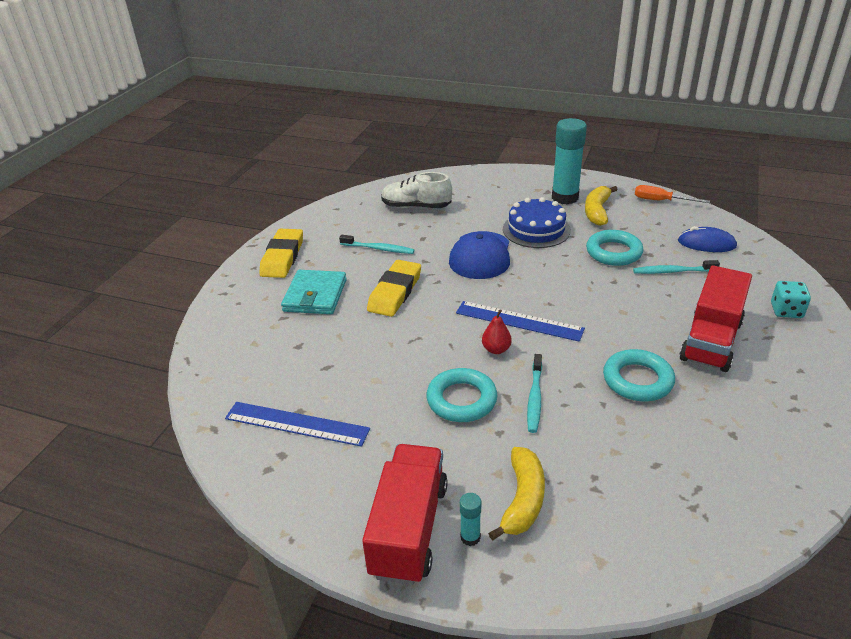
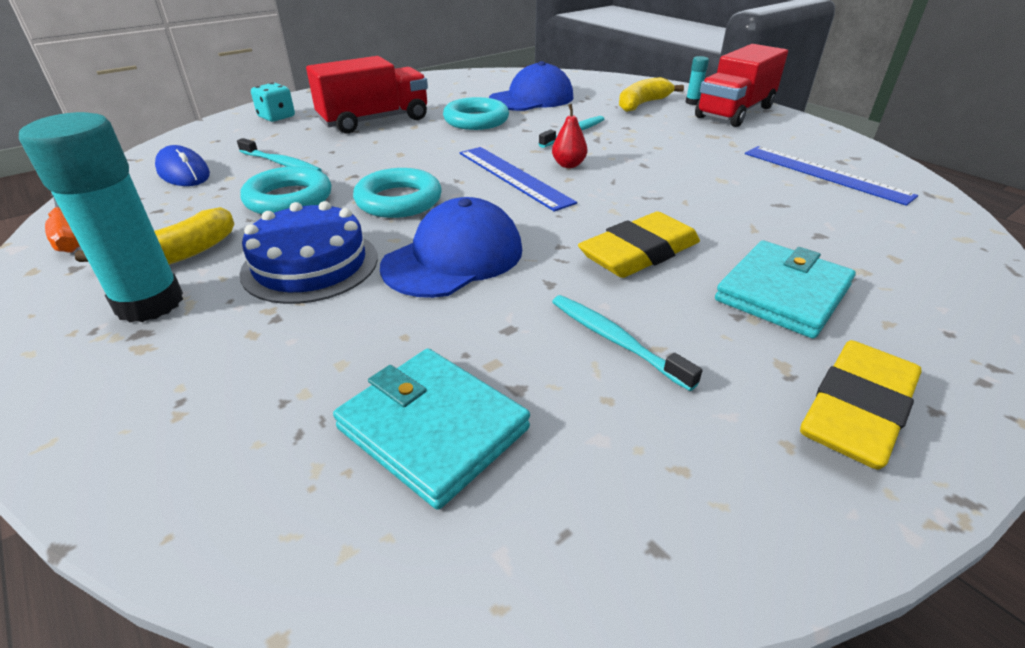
camera: 150 degrees left, 0 degrees up
white shoe [381,172,452,208] -> turquoise wallet [333,349,530,510]
turquoise ring [426,368,497,422] -> turquoise ring moved to [353,168,442,218]
none -> blue cap [489,61,573,111]

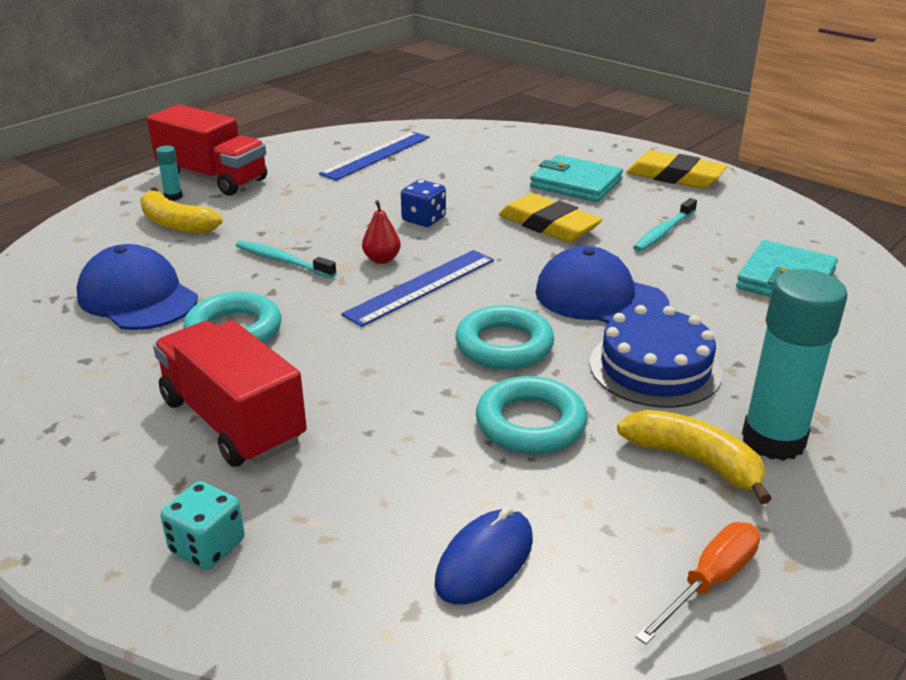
camera: 100 degrees left, 5 degrees down
turquoise toothbrush [237,138,322,171] -> none
none -> blue dice [401,180,446,227]

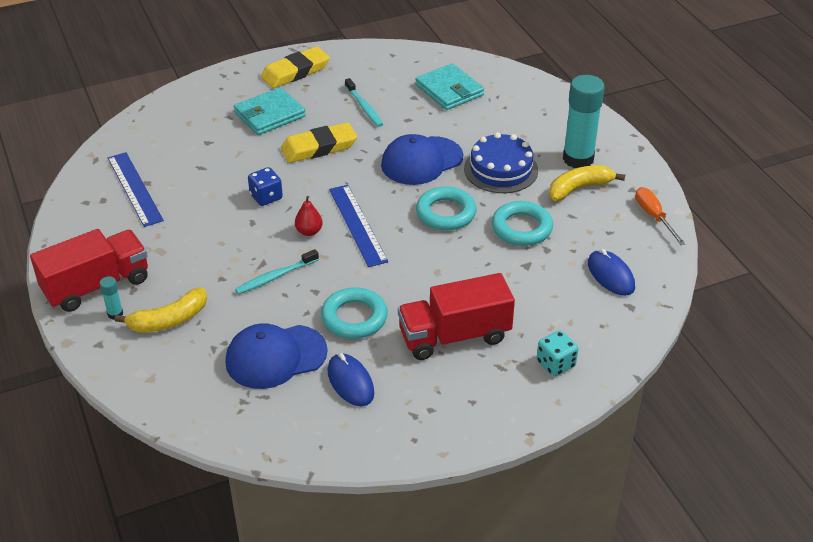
camera: 65 degrees left, 10 degrees up
none -> blue mouse [328,353,374,406]

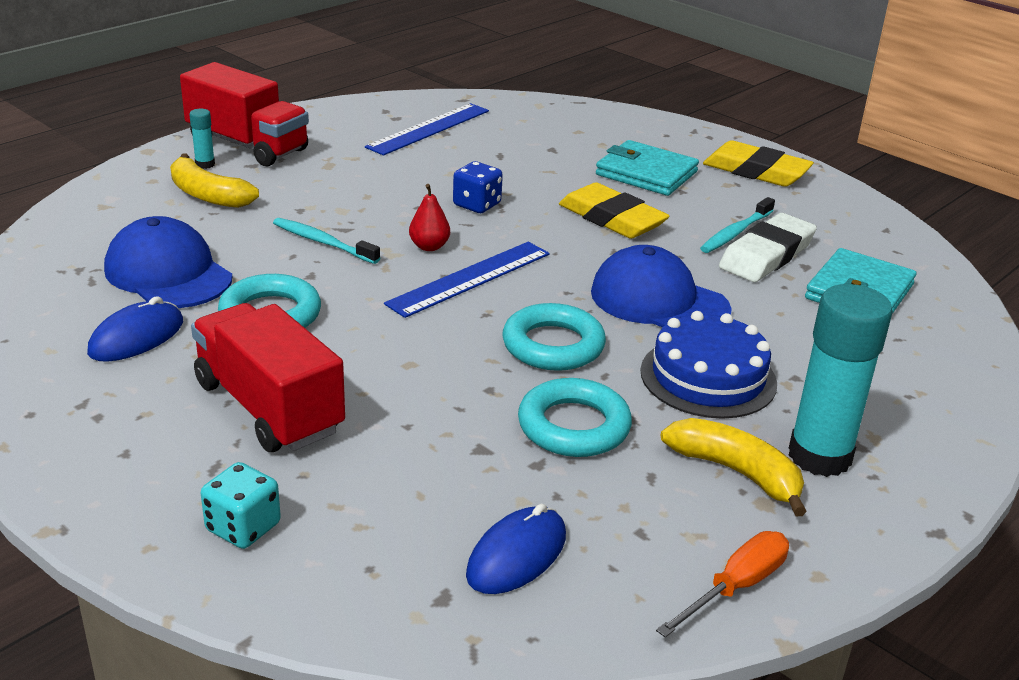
camera: 65 degrees right, 10 degrees down
none -> white eraser [719,213,817,282]

